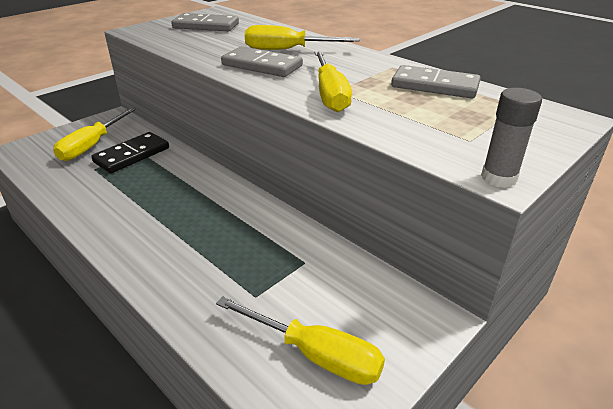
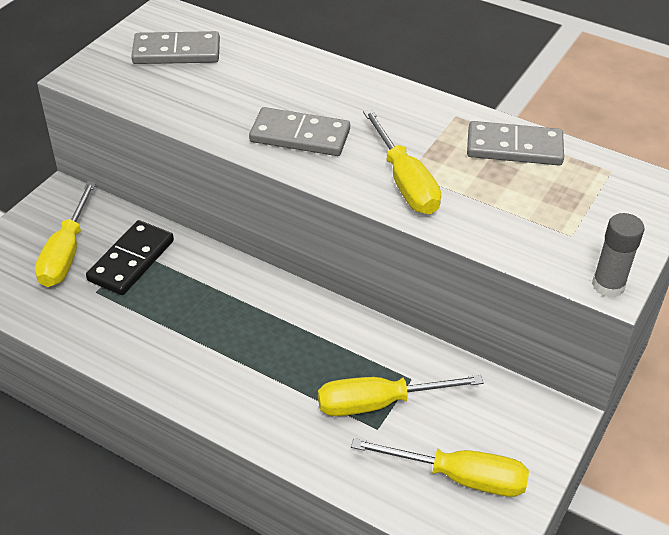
camera: 15 degrees left, 10 degrees up
yellow screwdriver [245,25,360,50] -> yellow screwdriver moved to [318,375,484,416]

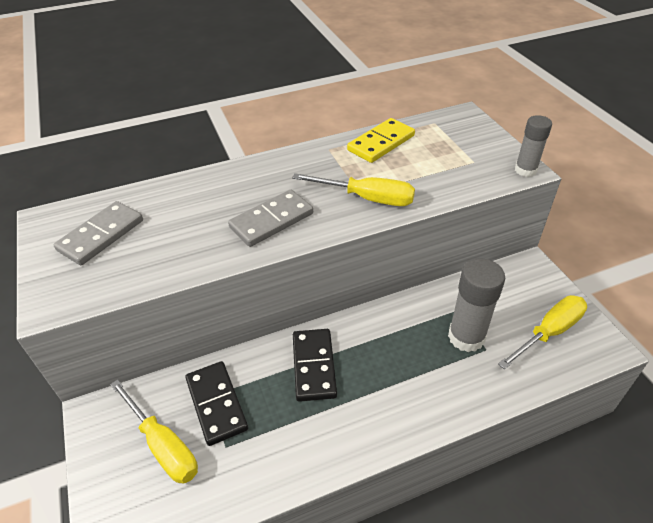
camera: 50 degrees left, 0 degrees up
yellow screwdriver [318,375,484,416] -> grey glue stick [448,259,505,352]
grey domino [467,121,564,165] -> yellow domino [347,118,415,163]
none -> black domino [293,329,337,402]

